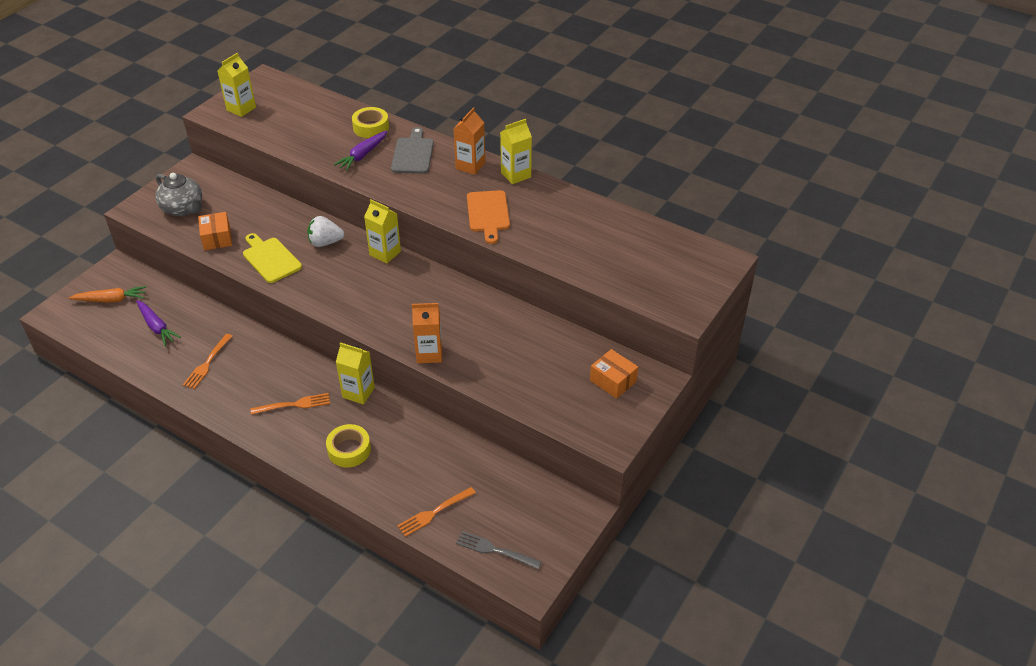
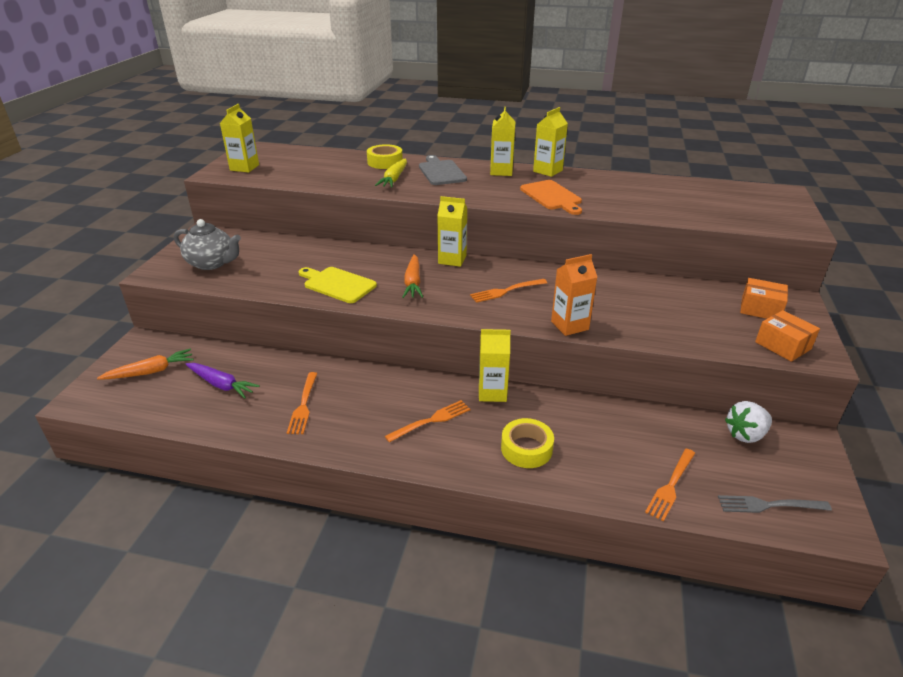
camera: 20 degrees left, 10 degrees down
orange box [198,212,232,250] -> orange box moved to [755,310,820,362]
white strawberry [307,216,344,247] -> white strawberry moved to [725,401,772,443]
purple carrot [334,130,387,171] -> yellow carrot [375,159,407,187]
orange carton [453,107,485,175] -> yellow carton [490,107,516,176]
none -> orange carrot [402,254,423,298]
none -> orange fork [470,279,547,303]

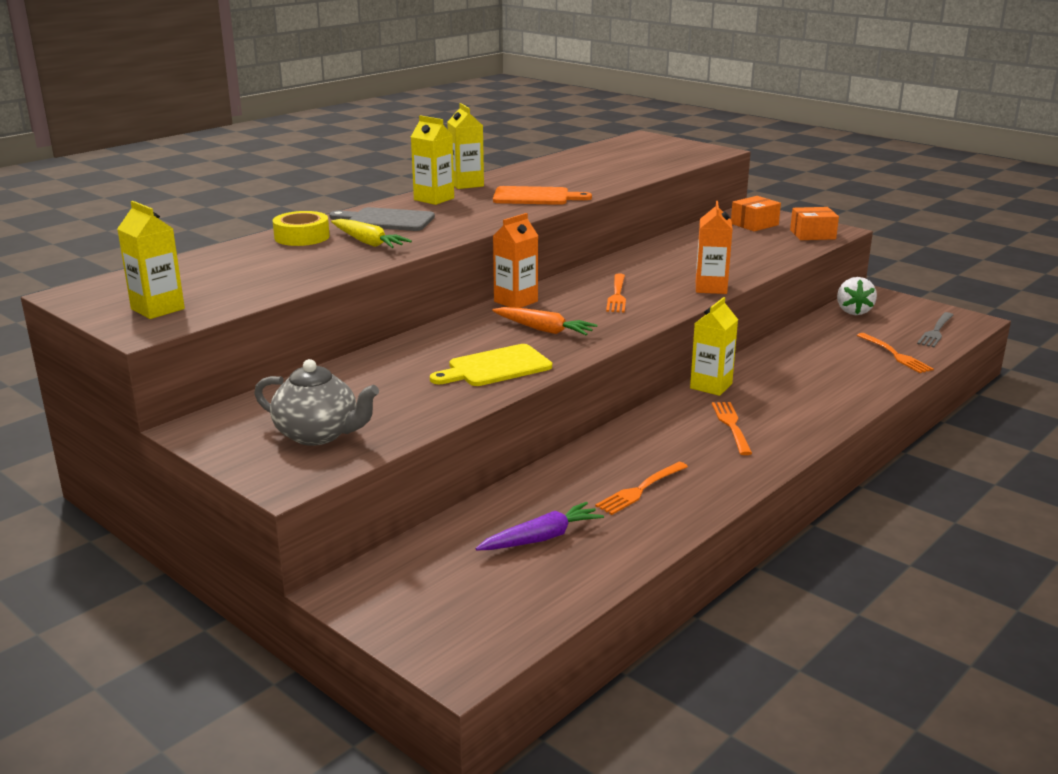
camera: 60 degrees left, 10 degrees down
orange carrot [97,349,194,380] -> none
grey teapot [174,219,241,270] -> grey teapot turned 60 degrees clockwise [254,359,379,446]
orange fork [287,372,318,434] -> orange fork turned 105 degrees clockwise [595,462,688,515]
yellow carton [437,196,467,267] -> orange carton [493,213,538,308]
yellow tape [501,418,554,468] -> none

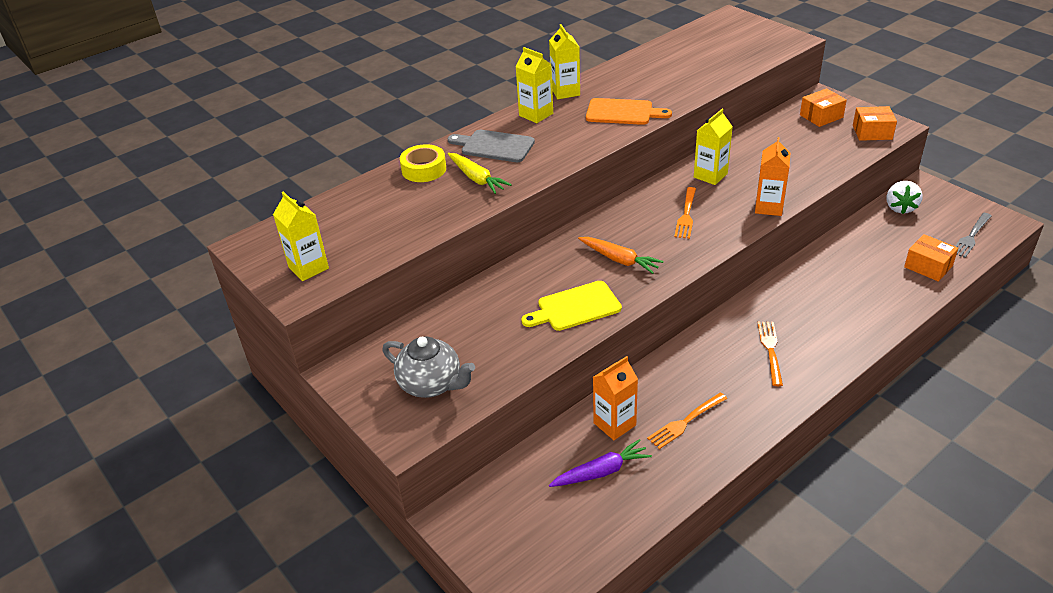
camera: 10 degrees right, 15 degrees up
orange carton [493,213,538,308] -> orange carton moved to [593,356,638,440]
yellow carton [690,297,738,396] -> yellow carton moved to [694,109,733,185]
orange fork [857,333,934,373] -> orange box [904,234,958,282]

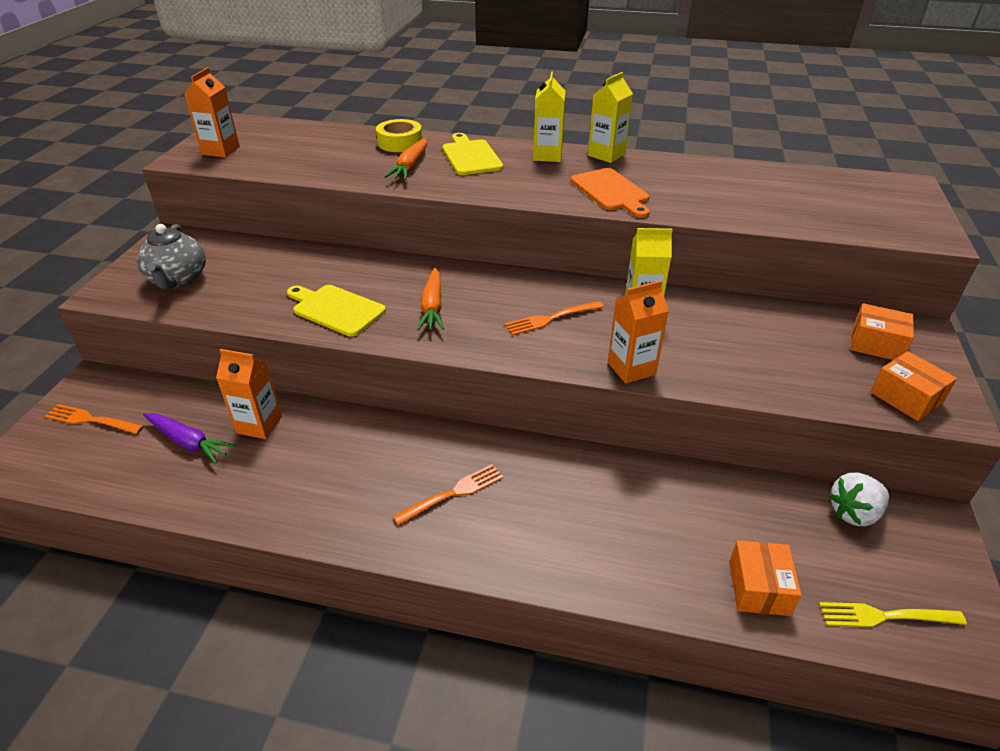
camera: 50 degrees right, 0 degrees up
yellow carton [273,192,329,281] -> orange carton [184,68,240,157]
grey cutting board [448,130,535,162] -> yellow cutting board [443,133,503,175]
yellow carrot [448,153,512,194] -> orange carrot [384,138,427,180]
orange fork [647,392,727,449] -> orange fork moved to [44,404,144,434]
grey fork [955,213,991,258] -> yellow fork [819,602,967,627]

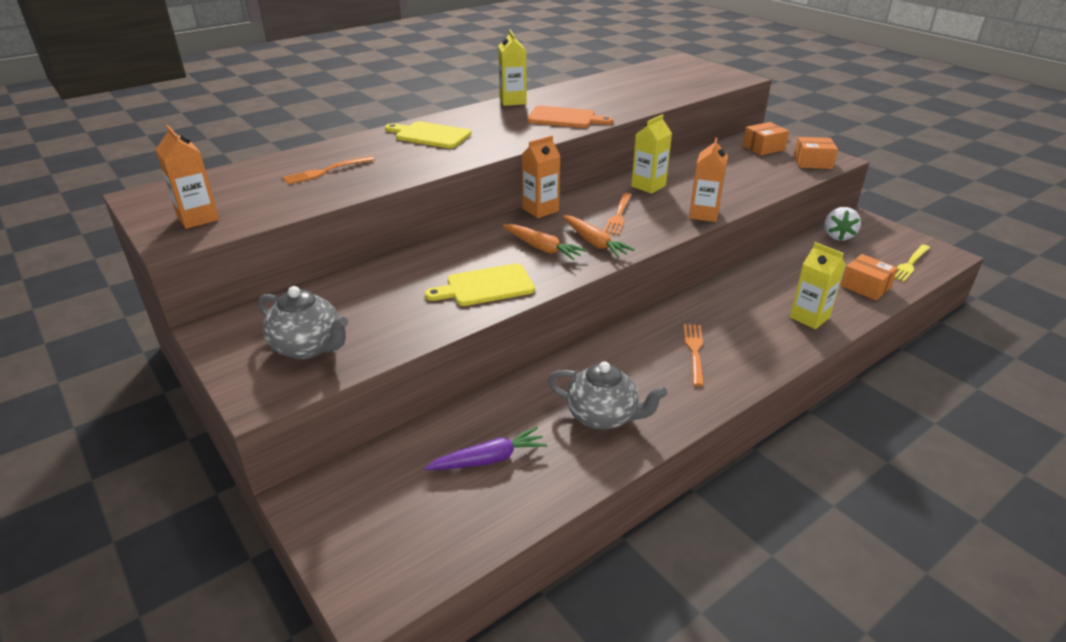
camera: 50 degrees left, 5 degrees down
orange fork [44,404,144,434] -> orange fork moved to [282,156,375,184]
orange carton [216,349,282,439] -> orange carton moved to [522,136,561,218]
yellow tape [376,119,422,152] -> none
orange carrot [384,138,427,180] -> orange carrot moved to [563,215,635,258]
yellow carton [533,72,566,162] -> yellow carton moved to [790,242,846,329]
none -> grey teapot [548,361,668,430]

